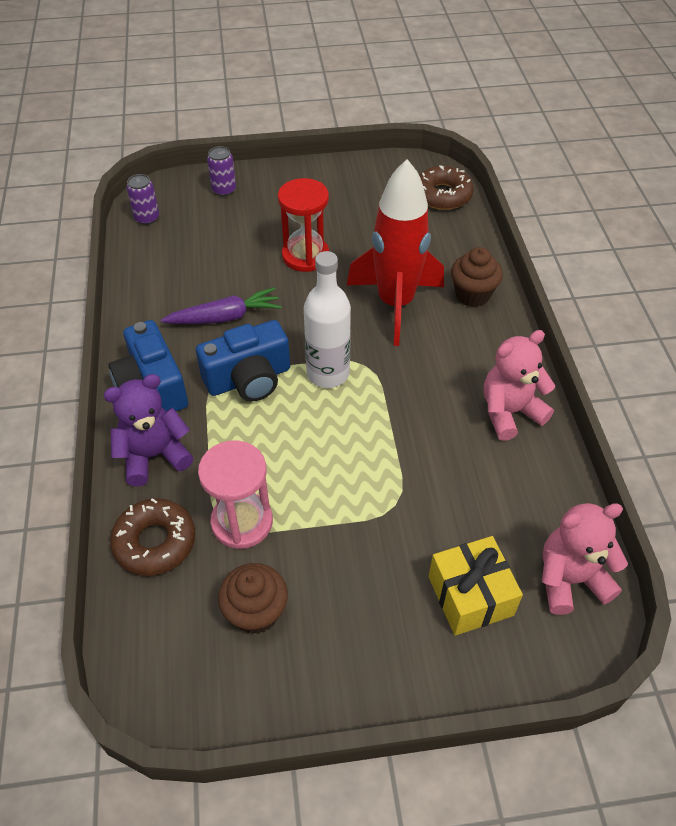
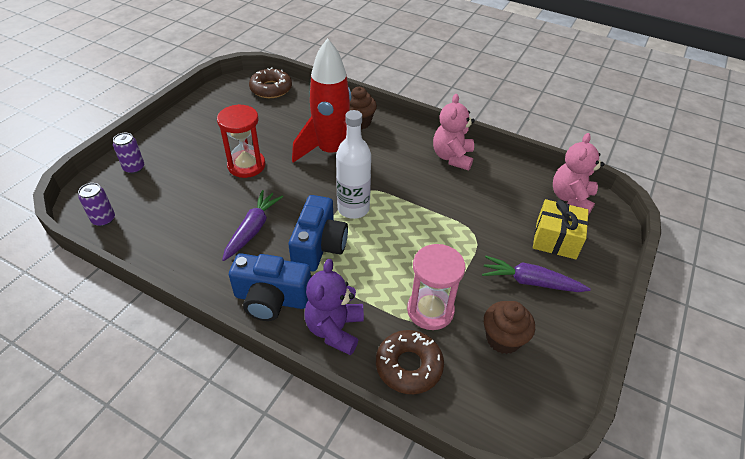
camera: 55 degrees left, 5 degrees down
none -> purple carrot [482,255,591,292]

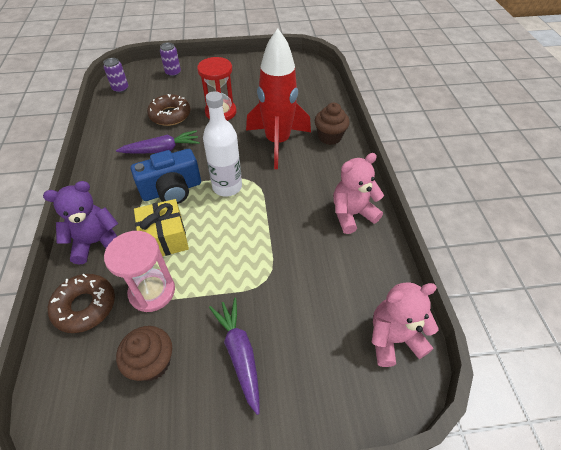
camera: 55 degrees right, 5 degrees up
blue camera [229,253,311,321] -> none
brown donut [249,67,292,98] -> brown donut moved to [147,94,191,126]
yellow gift [533,199,589,259] -> yellow gift moved to [134,199,189,256]

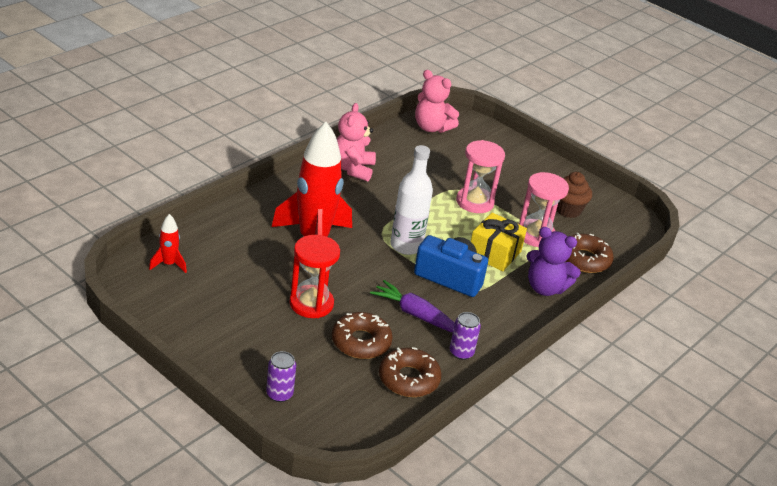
camera: 135 degrees left, 15 degrees down
purple can [103,58,128,93] -> purple can moved to [450,312,481,360]
purple carrot [209,298,260,415] -> none
brown cupcake [315,103,350,145] -> none
pink teddy bear [333,153,384,234] -> pink teddy bear turned 75 degrees clockwise [337,103,376,181]
none -> red rocket [149,214,187,273]
none -> brown donut [379,347,442,397]
none -> pink hourglass [456,140,505,213]

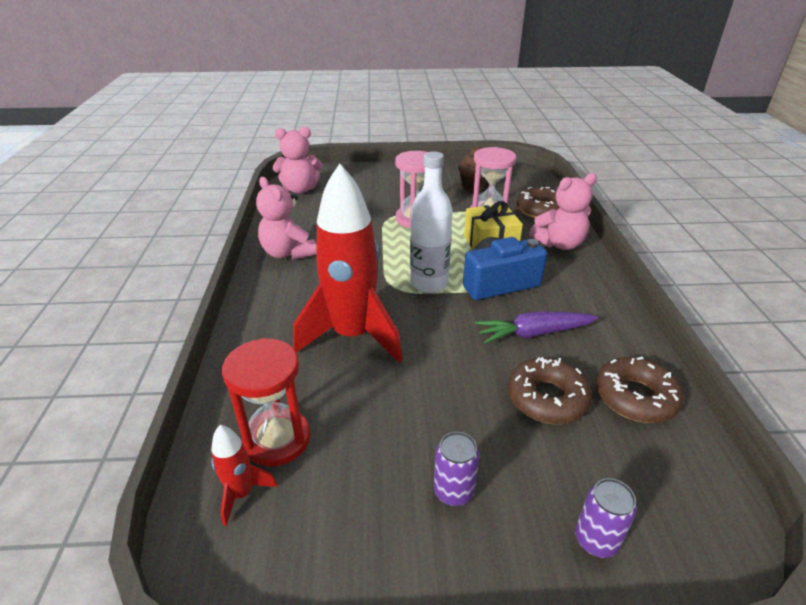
camera: 40 degrees left, 0 degrees up
red hourglass [289,235,340,318] -> red hourglass moved to [222,338,310,466]
purple can [450,312,481,360] -> purple can moved to [434,432,479,506]
purple teddy bear [527,227,581,296] -> pink teddy bear [529,173,597,250]

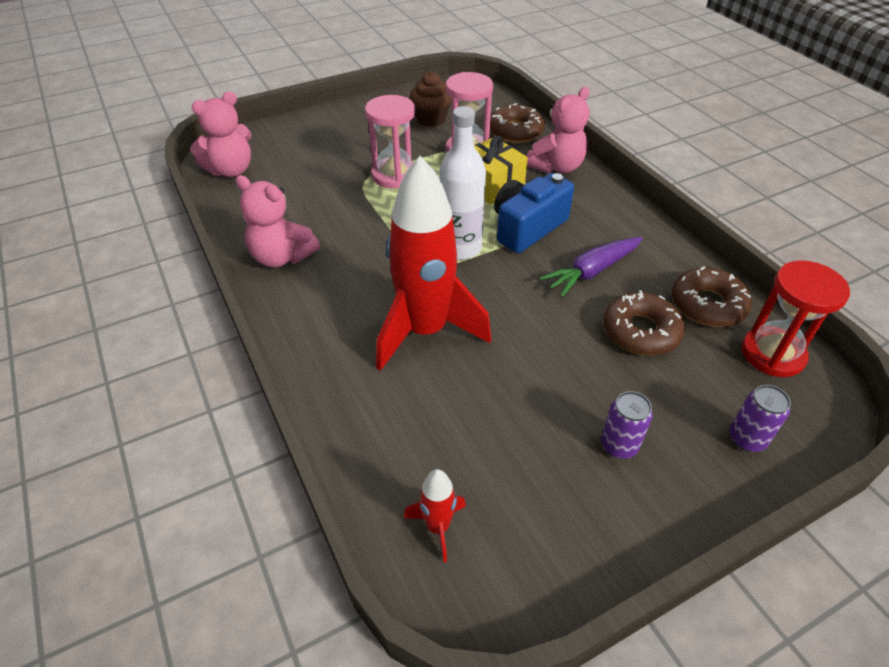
camera: 25 degrees left, 10 degrees up
red hourglass [222,338,310,466] -> red hourglass moved to [742,260,850,377]

